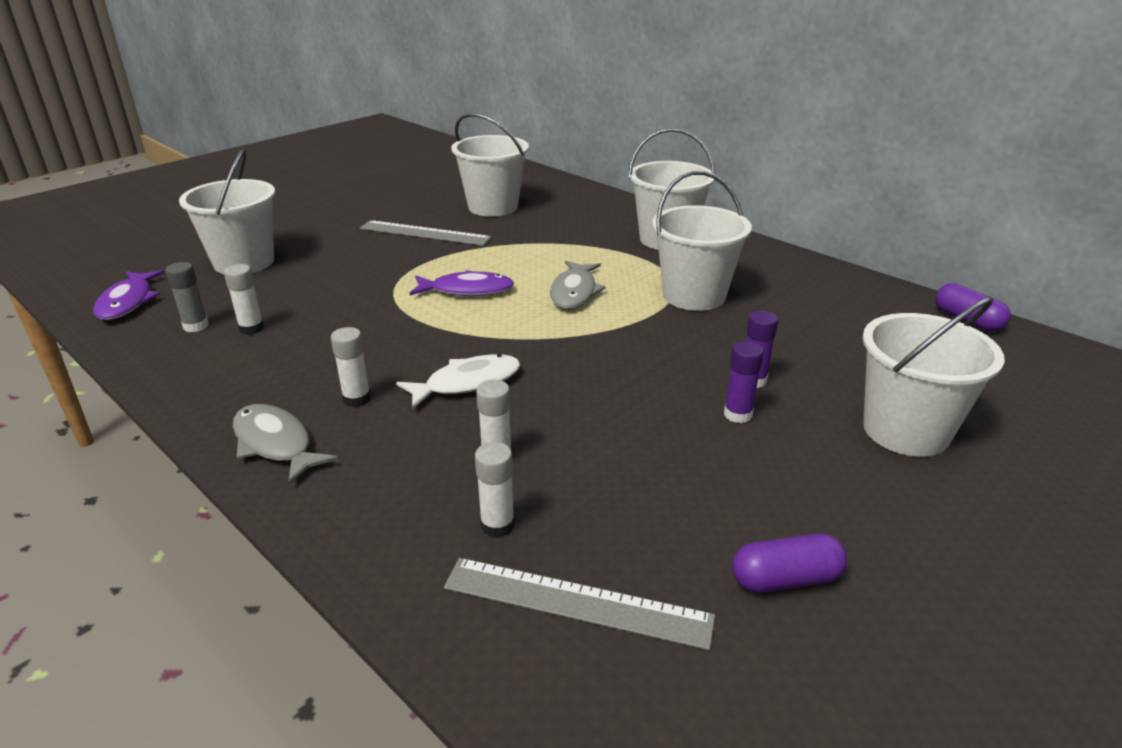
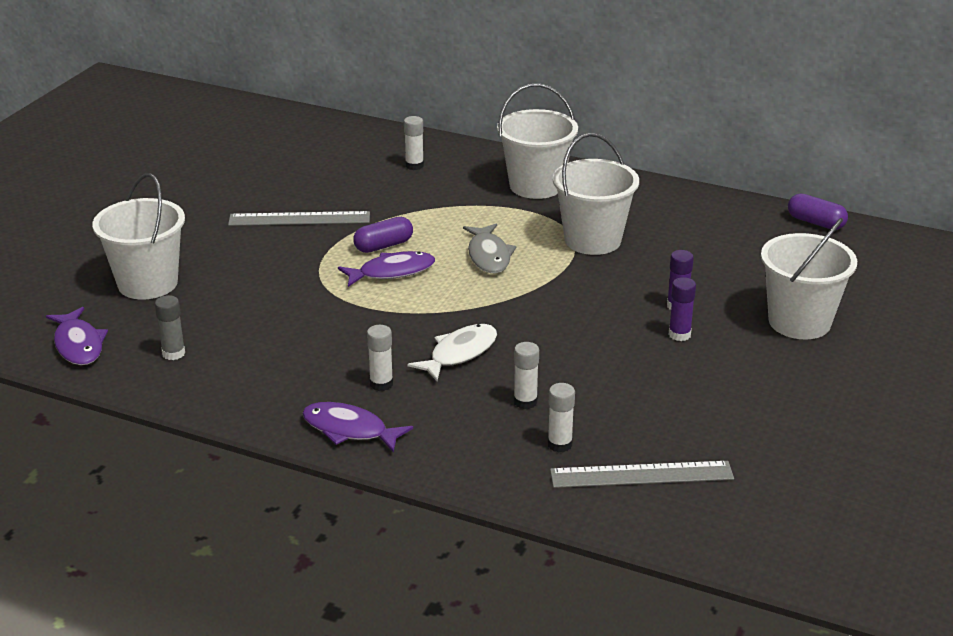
camera: 20 degrees left, 0 degrees up
white glue stick [224,264,264,335] -> white glue stick moved to [404,116,424,170]
grey fish [233,404,338,485] -> purple fish [302,402,413,453]
white bucket [451,113,529,217] -> none
purple capsule [732,533,847,593] -> purple capsule moved to [353,217,413,253]

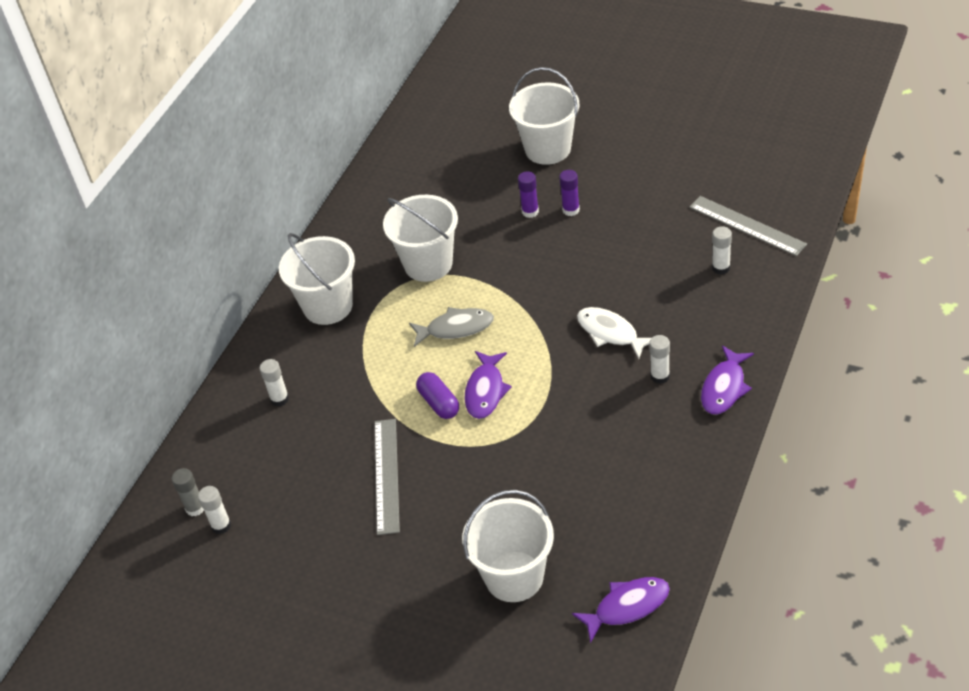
camera: 85 degrees left, 15 degrees up
grey glue stick [155,295,185,360] -> grey glue stick moved to [172,468,204,516]
purple fish [338,251,435,287] -> purple fish turned 150 degrees counterclockwise [464,351,512,419]
white glue stick [514,342,539,409] -> white glue stick moved to [198,486,231,534]
grey ruler [550,461,734,488] -> grey ruler turned 45 degrees counterclockwise [690,196,807,256]
purple capsule [788,193,848,230] -> none

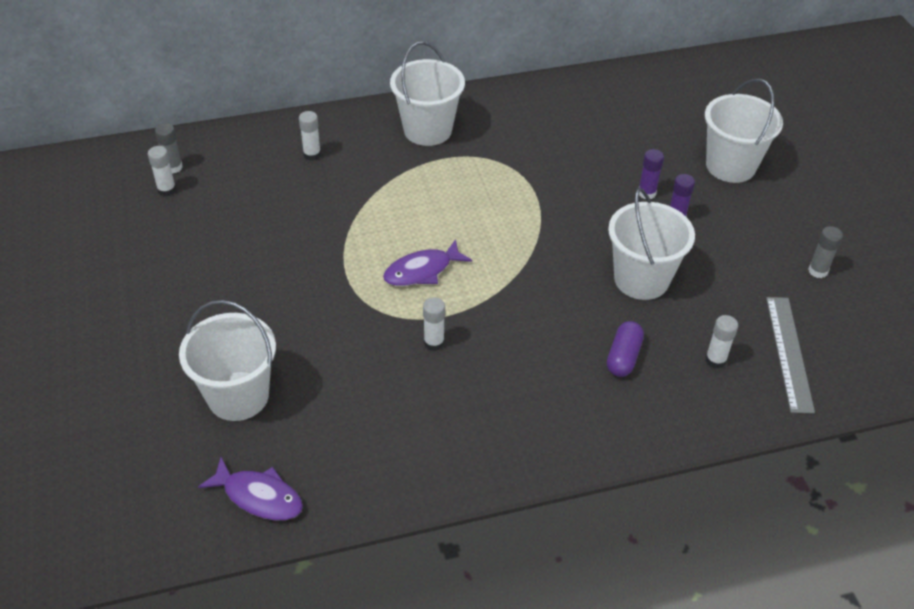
camera: 45 degrees right, 0 degrees up
grey ruler [375,419,400,535] -> none
white bucket [383,195,458,282] -> white bucket moved to [608,188,695,300]
grey fish [409,307,494,347] -> none
purple capsule [416,372,459,419] -> purple capsule moved to [607,321,644,377]
white fish [577,307,651,359] -> none
white glue stick [649,335,670,384] -> white glue stick moved to [423,297,445,351]
purple fish [701,345,754,414] -> none
none -> grey glue stick [808,226,843,278]

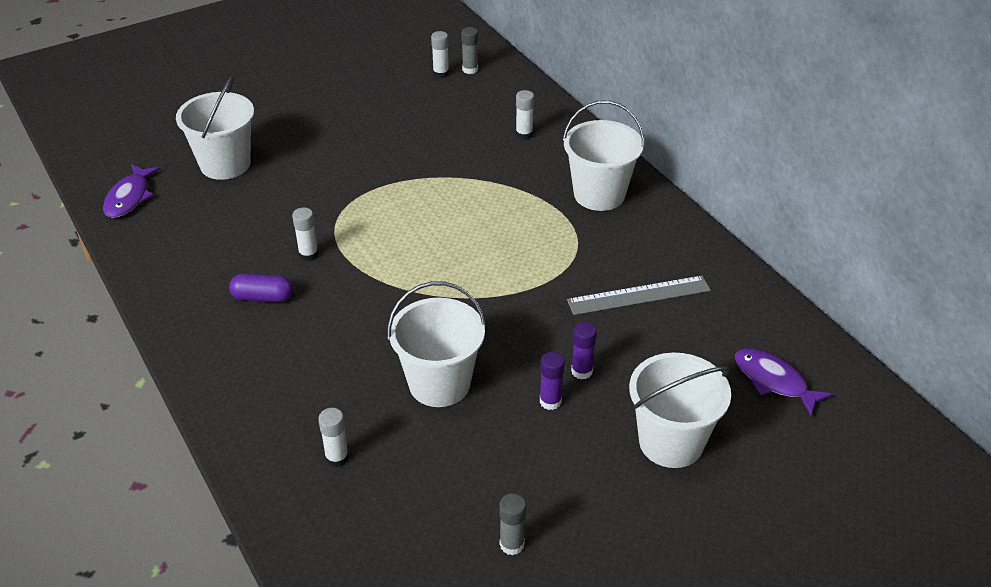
camera: 75 degrees right, 5 degrees down
purple fish [383,239,472,286] -> purple fish moved to [735,348,833,416]
purple capsule [607,321,644,377] -> purple capsule moved to [229,274,293,302]
grey ruler [766,297,815,414] -> grey ruler moved to [567,276,711,315]

